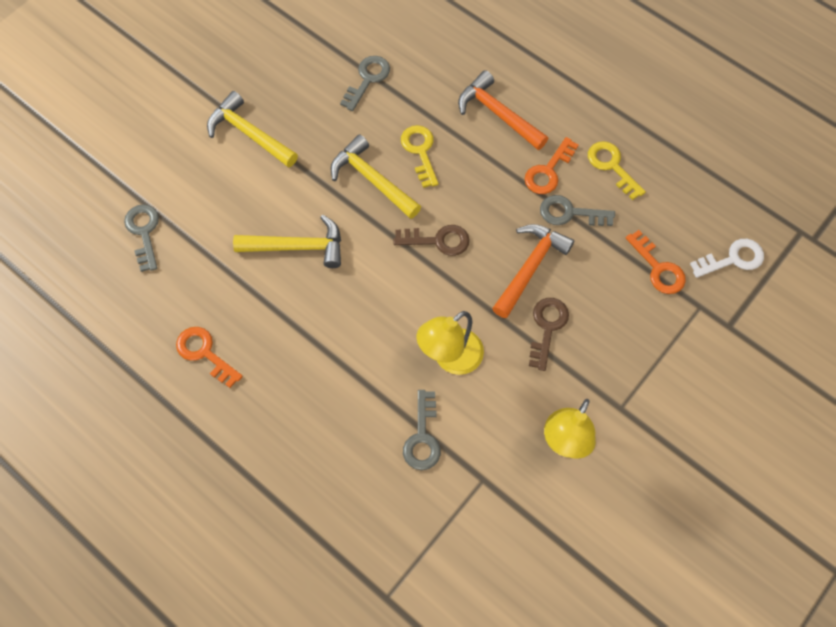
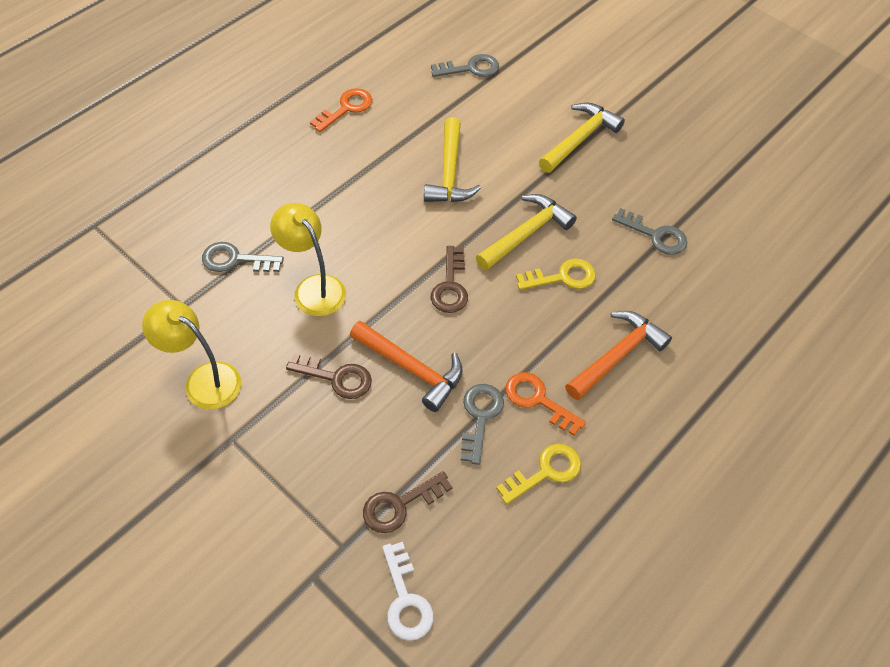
camera: 90 degrees right, 10 degrees down
orange key [626,230,686,294] -> brown key [363,471,452,533]

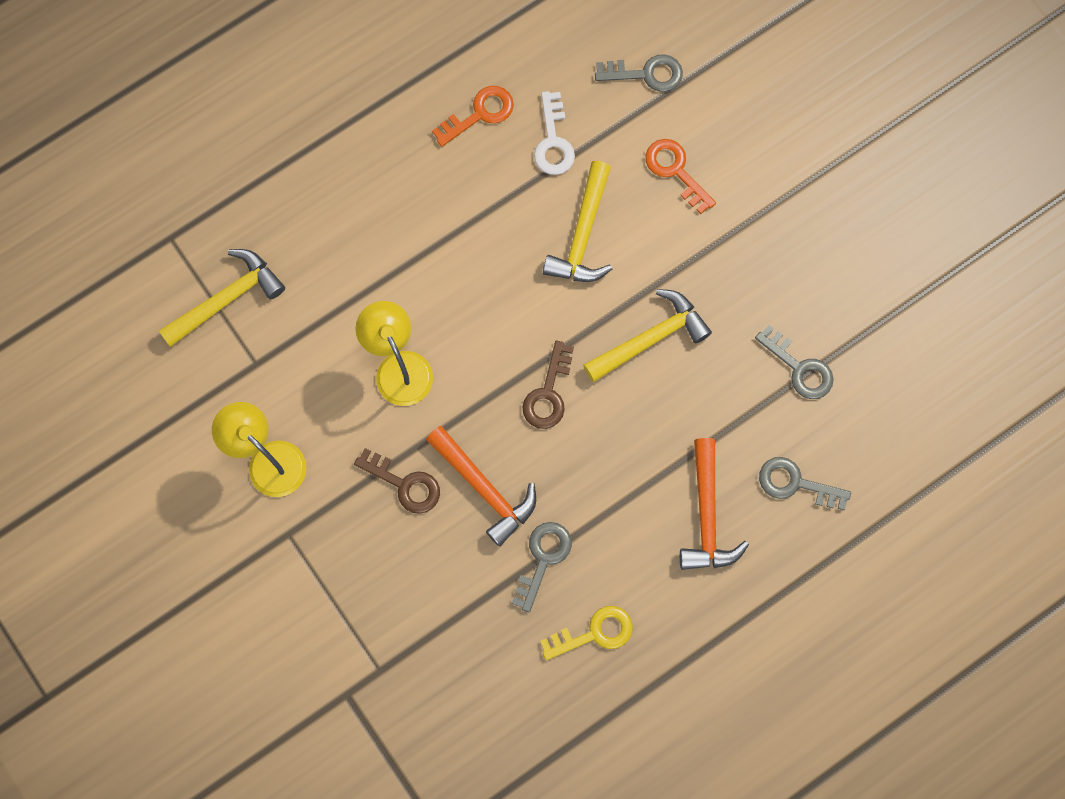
camera: 15 degrees right, 20 degrees up
grey key [202,242,284,272] -> grey key moved to [759,457,851,510]
brown key [363,471,452,533] -> none
white key [382,542,434,641] -> white key moved to [534,91,575,175]
orange key [506,372,586,436] -> orange key moved to [645,139,716,214]
yellow key [516,258,596,290] -> none
yellow hammer [539,103,625,173] -> yellow hammer moved to [159,249,285,347]
orange hammer [565,311,672,400] -> orange hammer turned 120 degrees clockwise [680,438,749,570]

